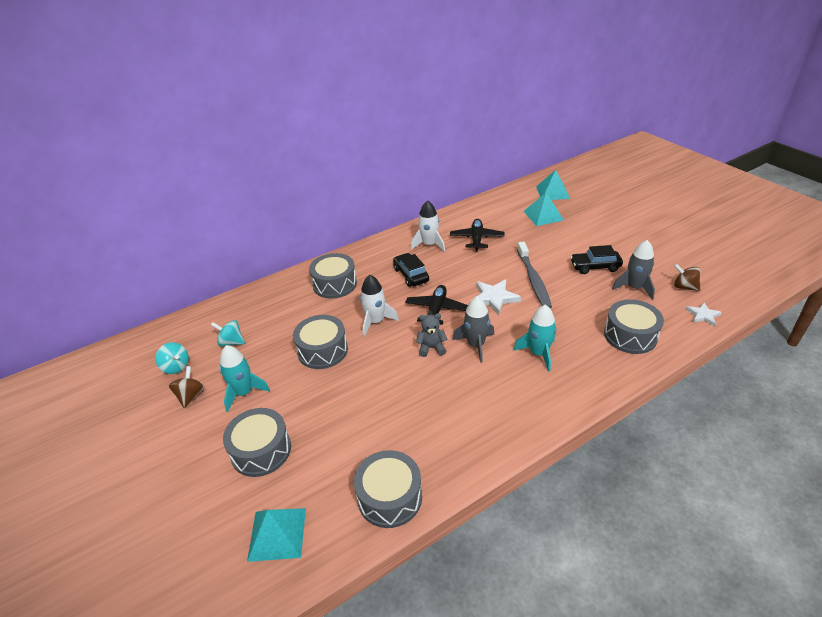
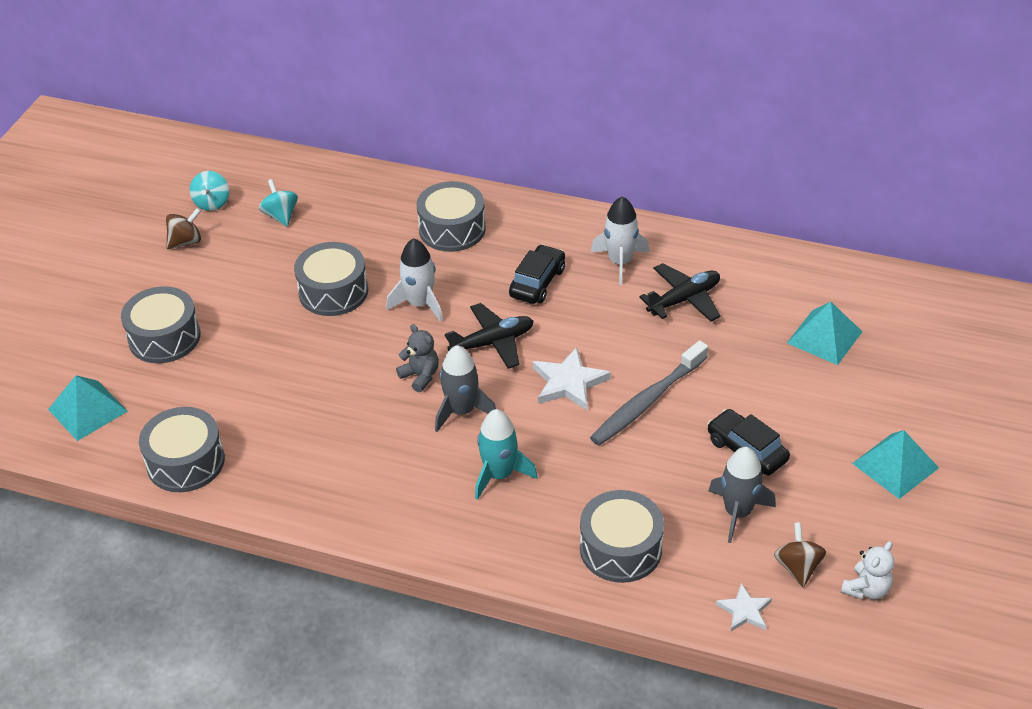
camera: 50 degrees right, 5 degrees up
turquoise rocket [220,345,270,412] -> none
turquoise pyramid [536,170,570,200] -> turquoise pyramid moved to [852,430,939,499]
none -> white teddy bear [841,541,894,599]

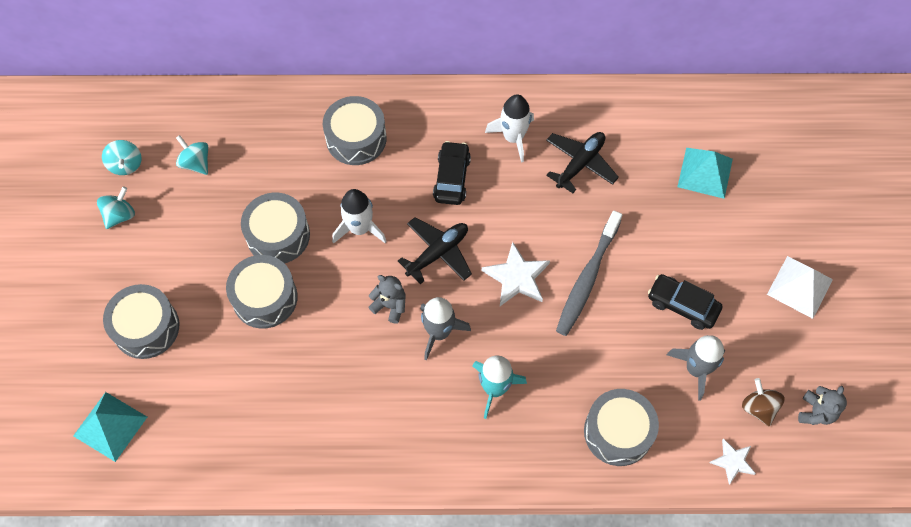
camera: 20 degrees left, 20 degrees up
grey drum [139,407,225,492] -> grey drum moved to [226,255,298,329]
brown spinning top [166,208,201,249] -> turquoise spinning top [97,186,135,229]
white teddy bear [841,541,894,599] -> grey teddy bear [798,386,847,425]
turquoise pyramid [852,430,939,499] -> white pyramid [767,256,833,319]

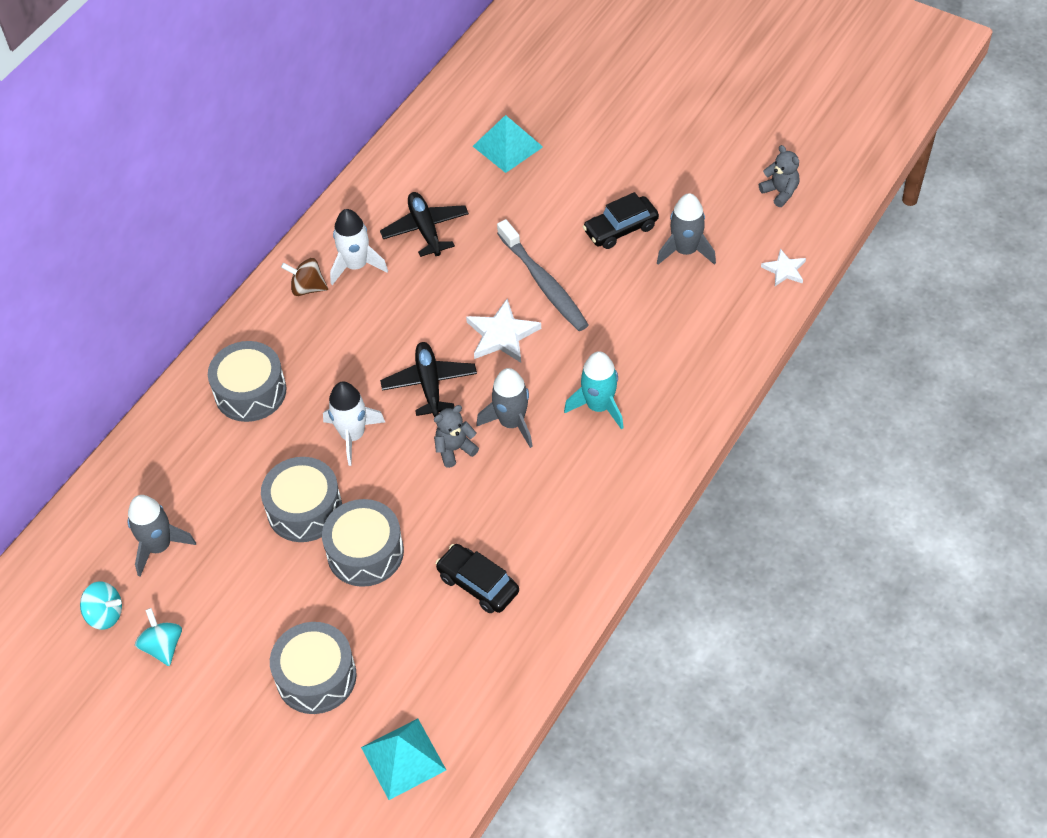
camera: 55 degrees left, 10 degrees down
turquoise spinning top [176,135,208,175] -> grey rocket [128,495,196,576]
black car [433,141,471,205] -> black car moved to [436,544,519,613]
grey drum [584,389,659,466] -> none
brown spinning top [742,378,785,426] -> brown spinning top moved to [281,258,328,296]
white pyramid [767,256,833,319] -> none

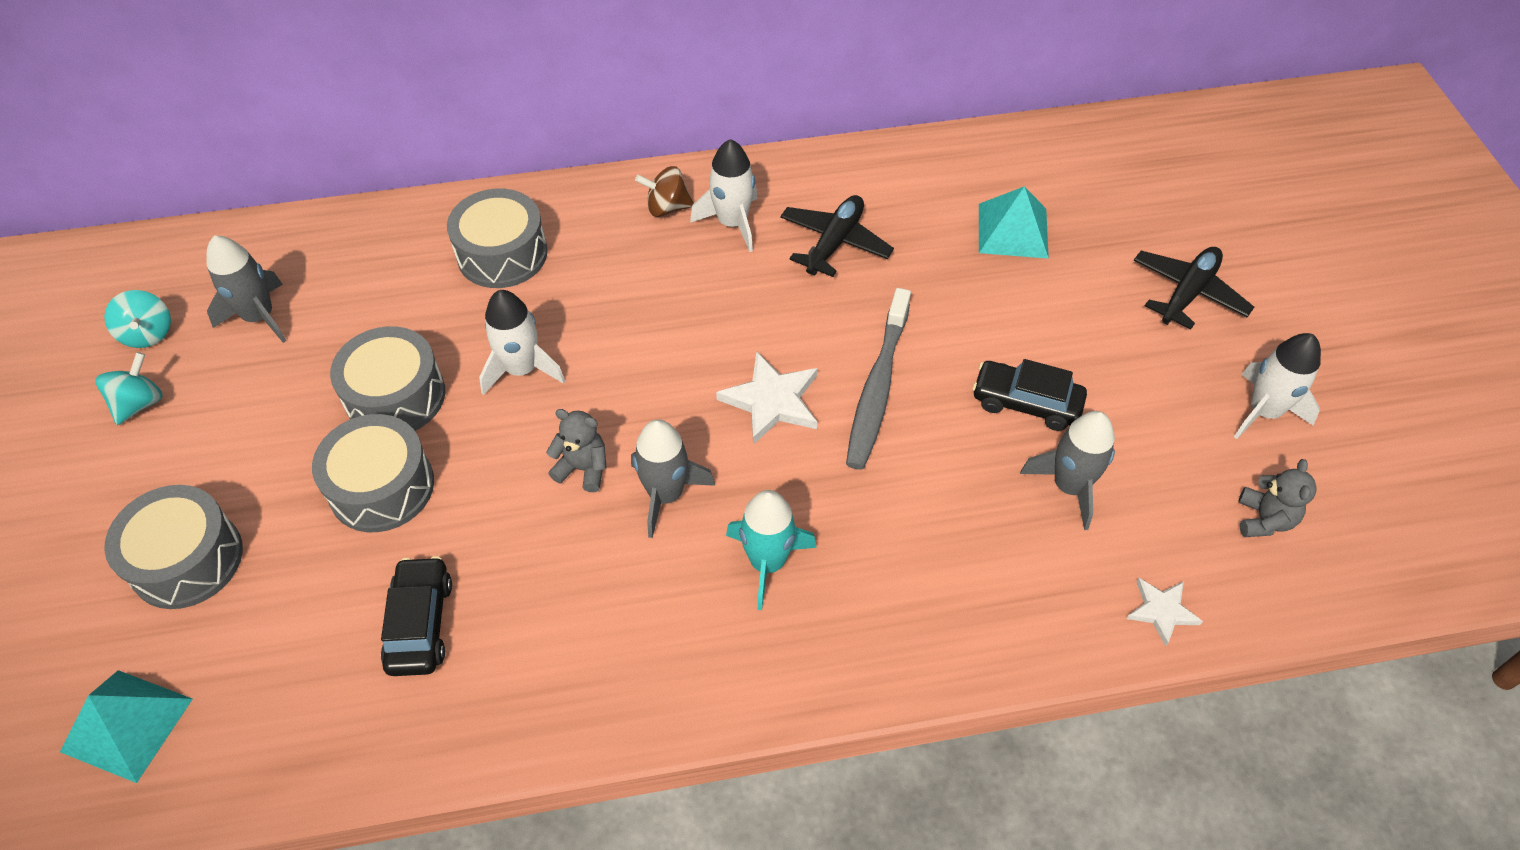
camera: 45 degrees right, 0 degrees up
brown spinning top [281,258,328,296] -> brown spinning top turned 60 degrees counterclockwise [635,166,694,217]
black plane [380,342,477,417] -> black plane moved to [1134,247,1254,330]
none -> white rocket [1234,333,1321,439]

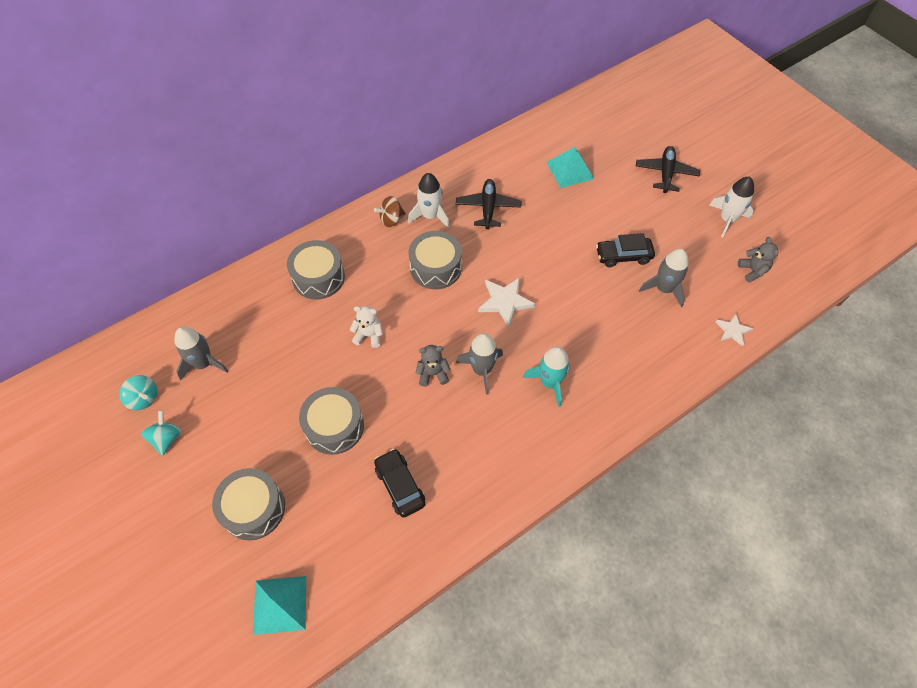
camera: 25 degrees left, 5 degrees up
grey drum [330,326,445,431] -> grey drum moved to [409,231,462,289]
white rocket [479,290,565,395] -> white teddy bear [350,306,383,348]
grey toothbrush [846,288,911,470] -> none

